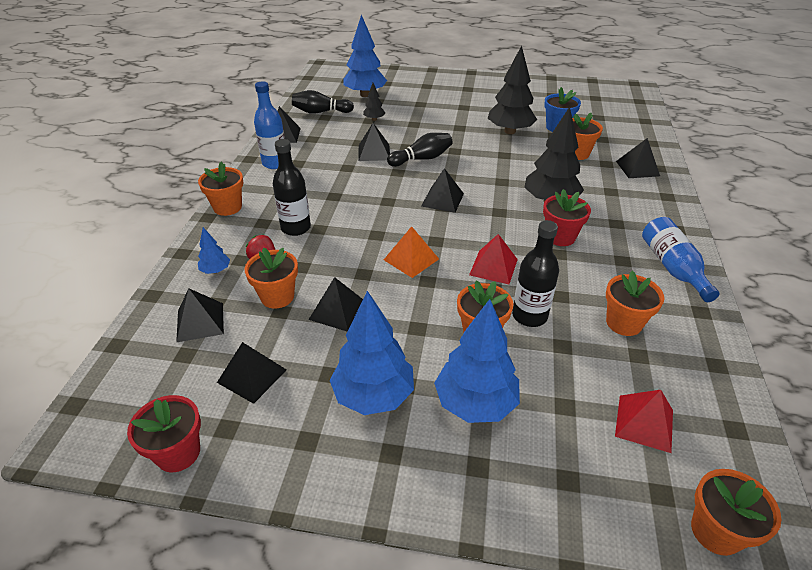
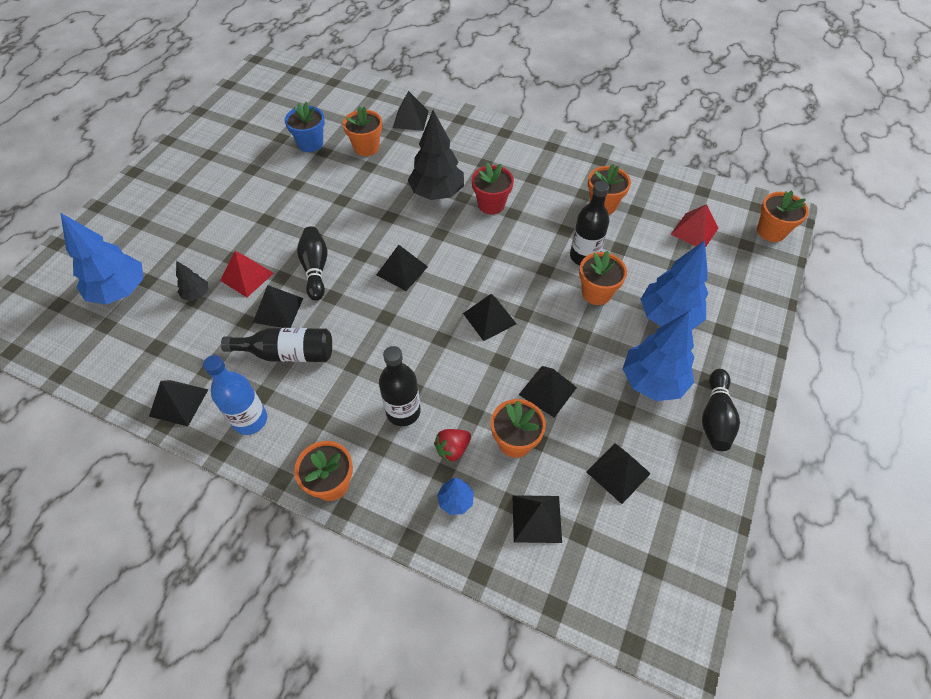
camera: 75 degrees left, 15 degrees up
red flower pot [127,395,201,472] -> none
black bowling pin [292,90,354,114] -> black bowling pin moved to [702,369,740,451]
orange pyramid [384,226,439,278] -> black pyramid [463,294,517,341]
red pyramid [469,234,518,284] -> red pyramid moved to [220,251,274,297]
black tree [488,46,537,134] -> none
blue bottle [642,217,720,302] -> none
none -> black bottle [221,328,332,362]

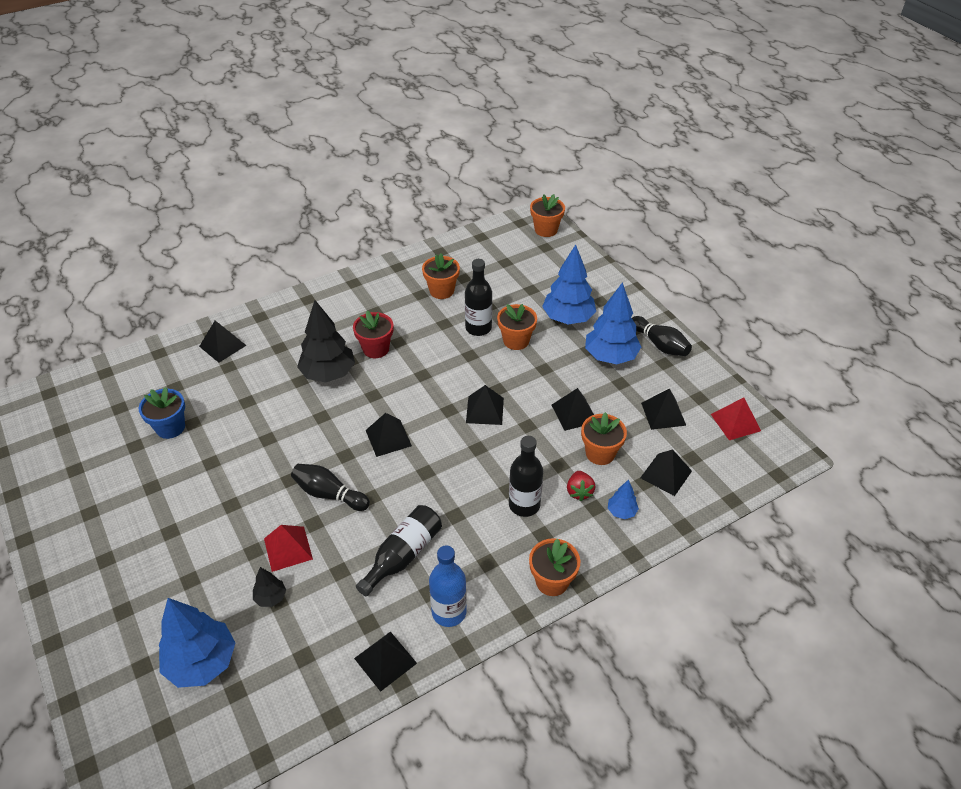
camera: 55 degrees left, 10 degrees down
black pyramid [253,285,303,328] -> none
orange flower pot [343,106,382,156] -> none
red pyramid [671,204,718,248] -> red pyramid moved to [711,397,761,440]

